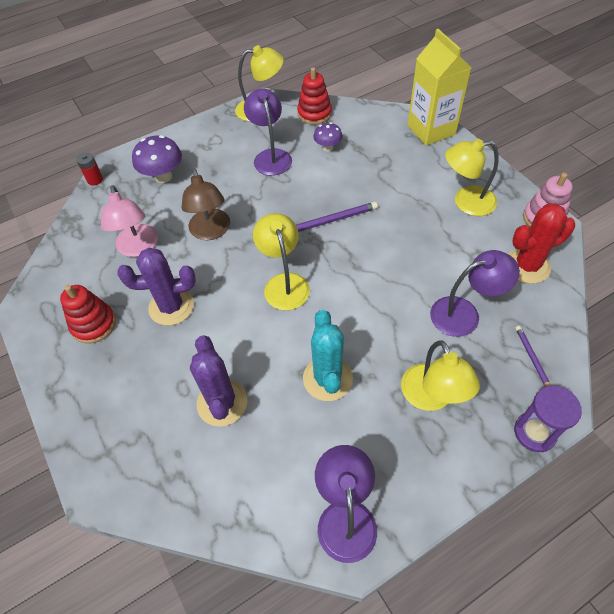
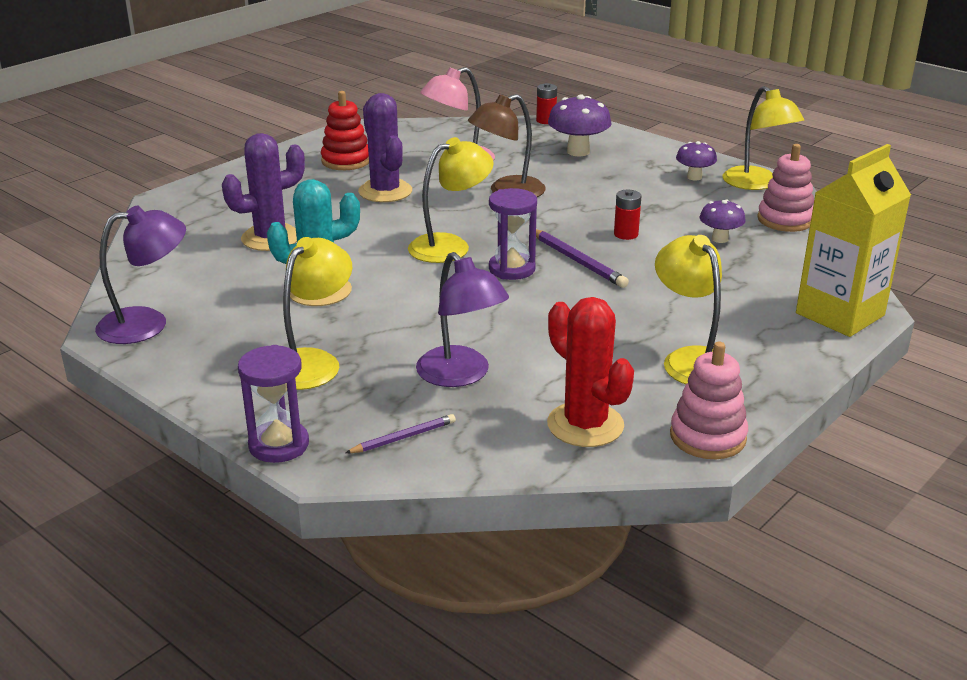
camera: 70 degrees right, 25 degrees down
purple lamp [244,88,292,176] -> none
red stacking toy [297,67,332,125] -> pink stacking toy [757,144,814,232]
yellow lamp [401,341,480,411] -> yellow lamp turned 150 degrees clockwise [283,237,352,390]
none -> purple hourglass [489,188,537,280]
none -> red battery [614,190,641,240]
none -> purple mushroom [676,141,717,181]

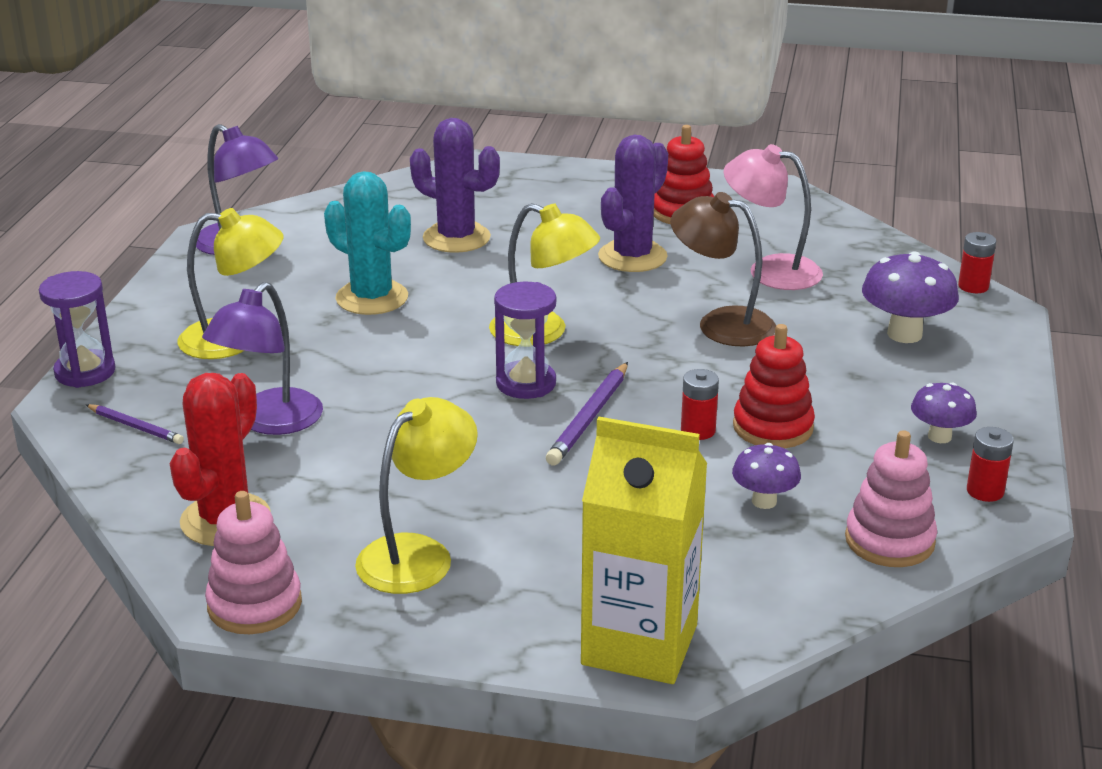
camera: 60 degrees right, 0 degrees up
yellow lamp [722,86,804,190] -> red battery [967,427,1014,502]
none -> red stacking toy [733,324,815,448]

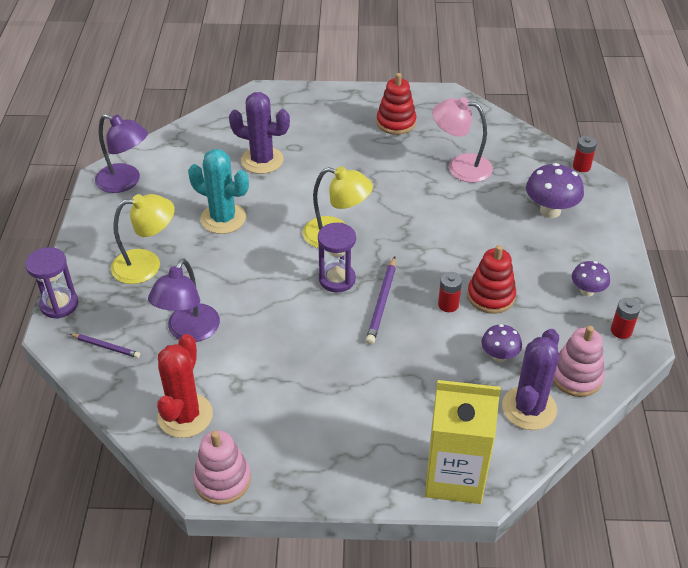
camera: 10 degrees left, 15 degrees up
yellow lamp [355,397,478,594] -> none
purple cactus [598,135,668,272] -> purple cactus moved to [502,329,559,430]
brown lamp [670,192,776,347] -> none

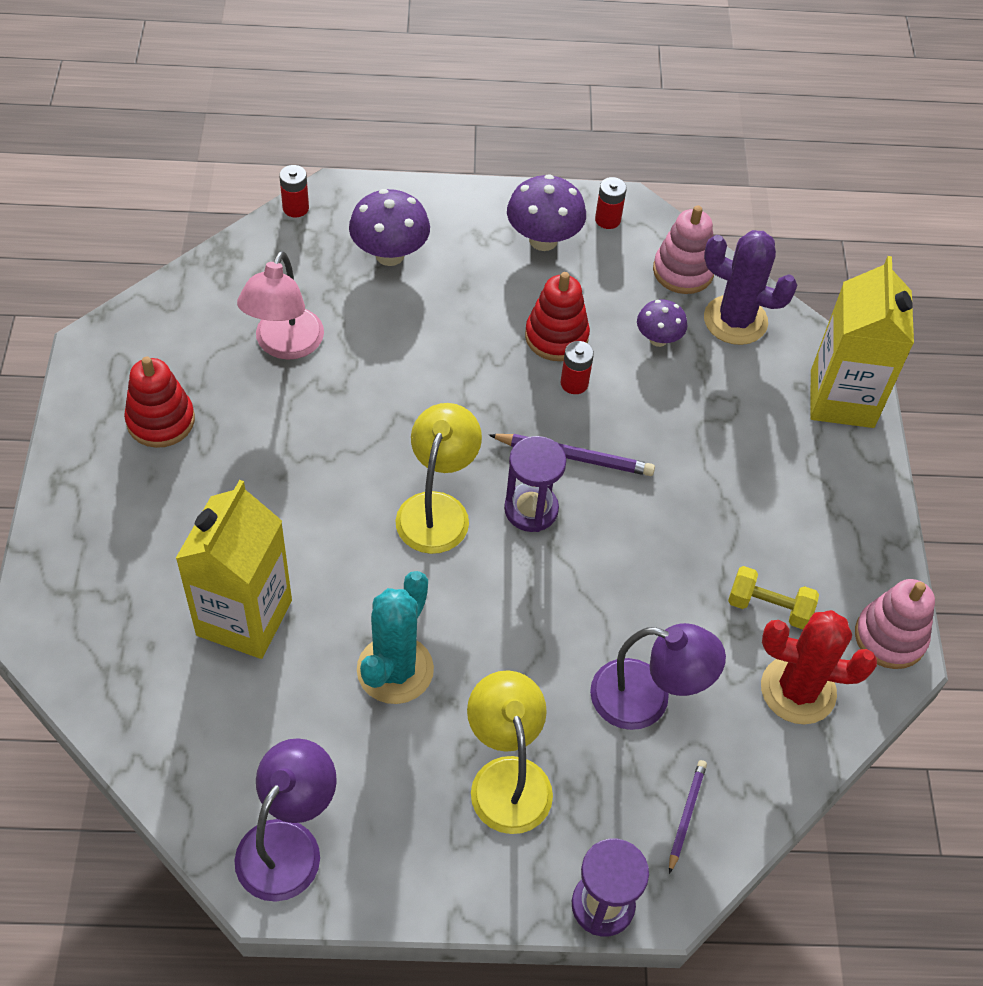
camera: 95 degrees left, 10 degrees up
purple cactus [229,92,290,174] -> yellow carton [175,480,292,659]
purple mushroom [572,261,610,297] -> purple mushroom [507,174,586,251], size x1.63
none -> yellow dumbbell [728,566,819,630]

